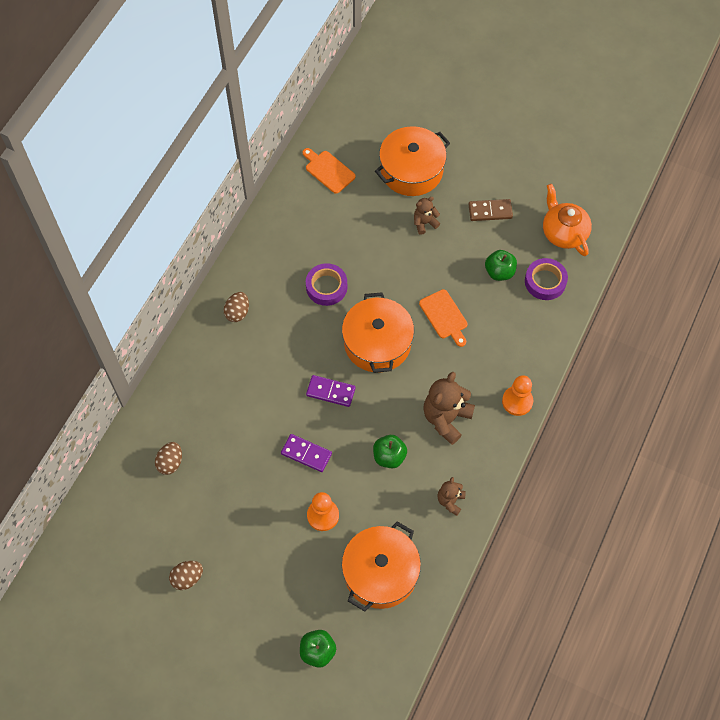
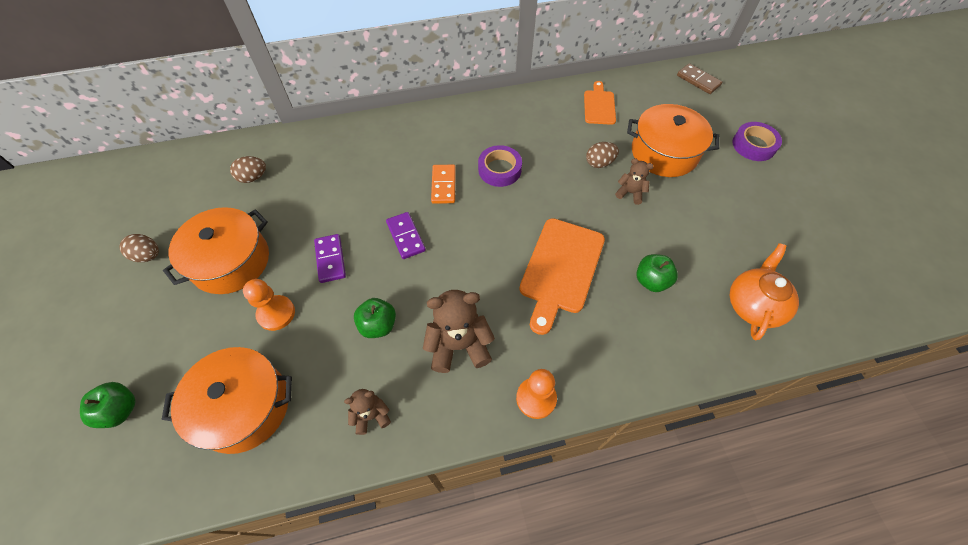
camera: 50 degrees right, 5 degrees down
brown egg [224,292,249,322] -> brown egg moved to [586,142,619,168]
orange pot [342,293,414,373] -> orange pot moved to [163,207,269,294]
orange cutting board [419,289,468,347] -> orange cutting board [519,218,605,335], size x1.72
brown domino [468,199,513,221] -> brown domino moved to [677,63,722,94]
purple tape [525,258,568,300] -> purple tape moved to [732,122,782,161]
none -> orange domino [431,165,456,204]

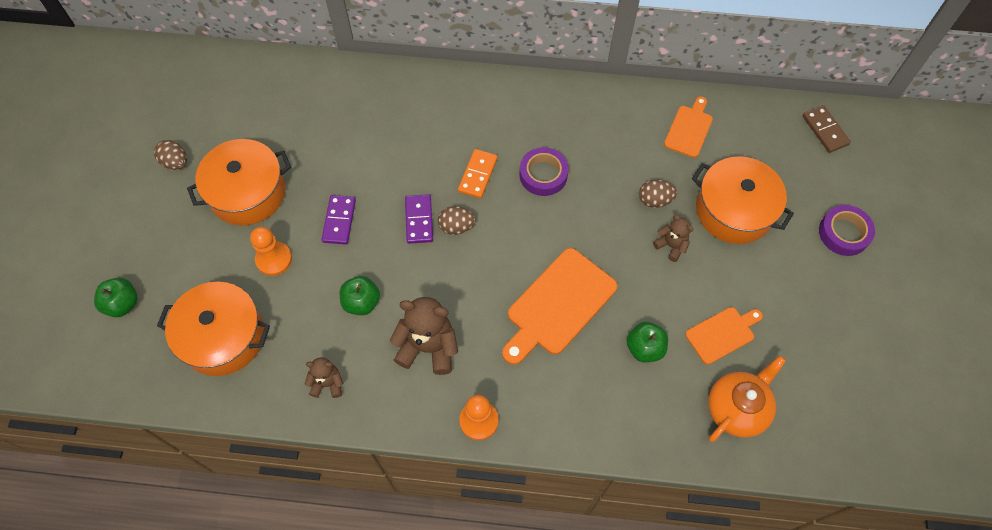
camera: 20 degrees right, 5 degrees up
brown egg [230,156,266,183] -> brown egg moved to [438,206,476,235]
none -> orange cutting board [685,307,763,365]

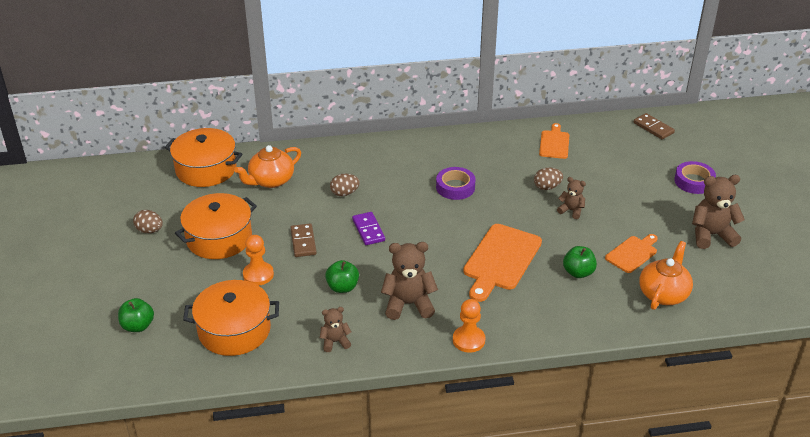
camera: 15 degrees left, 25 degrees down
purple domino [322,195,356,245] -> brown domino [291,223,317,257]
brown egg [438,206,476,235] -> brown egg moved to [330,174,360,196]
orange domino [458,149,498,199] -> none
orange pot [692,156,794,244] -> orange pot moved to [165,128,242,187]
none -> orange teapot [234,145,301,188]
none -> brown teddy bear [692,175,745,249]

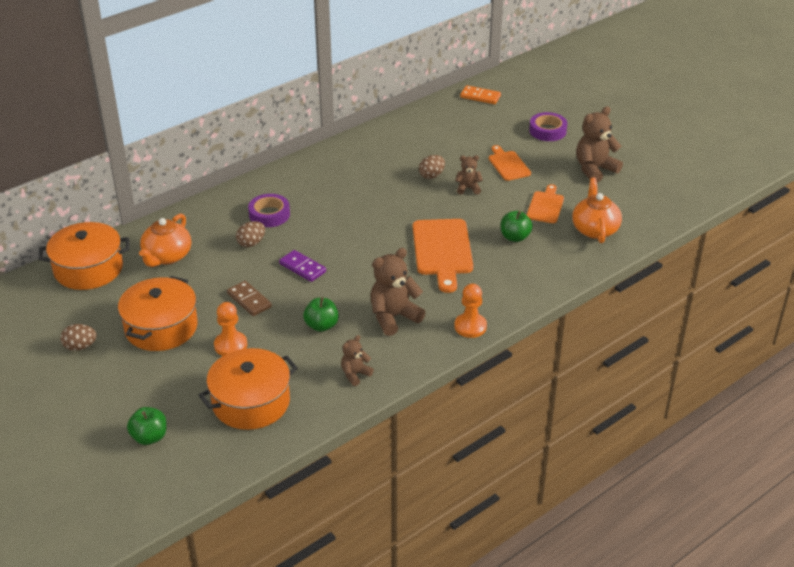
camera: 30 degrees left, 0 degrees up
purple tape [436,167,476,200] -> purple tape moved to [248,194,290,227]
orange cutting board [539,123,569,159] -> orange cutting board moved to [489,145,531,181]
brown domino [634,113,675,139] -> orange domino [460,85,501,104]

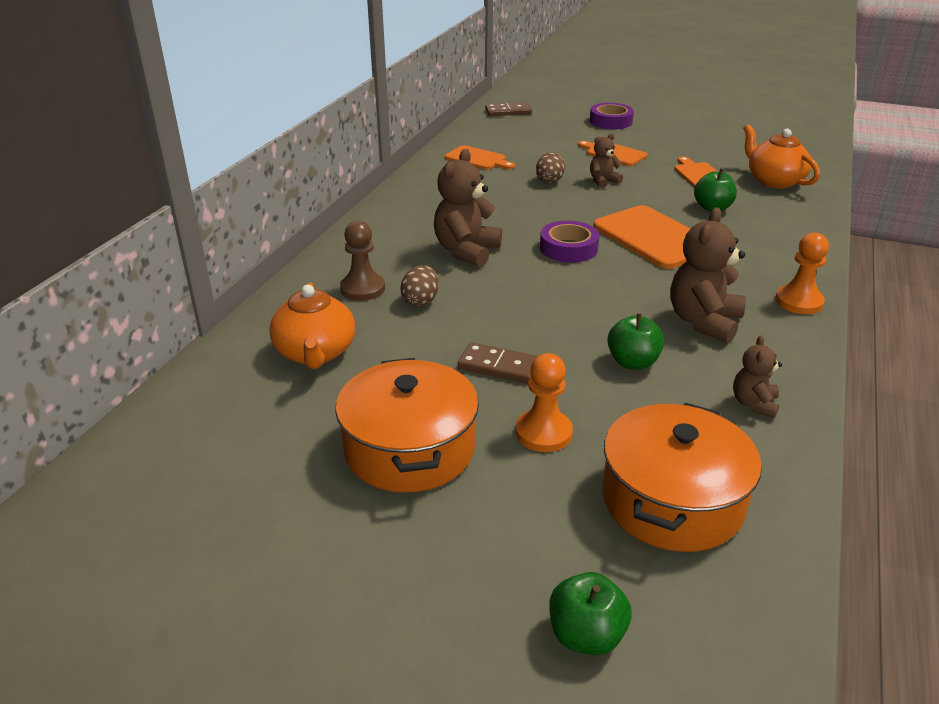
camera: 30 degrees left, 5 degrees down
orange pot [38,222,130,290] -> none
brown egg [60,324,97,351] -> none
purple tape [248,194,290,227] -> purple tape moved to [540,221,599,263]
purple domino [279,250,326,282] -> none
orange domino [460,85,501,104] -> brown domino [485,102,532,116]
brown teddy bear [576,106,623,183] -> brown teddy bear moved to [434,149,502,267]
none -> brown pawn [340,221,385,301]
none -> orange cutting board [445,145,515,169]

